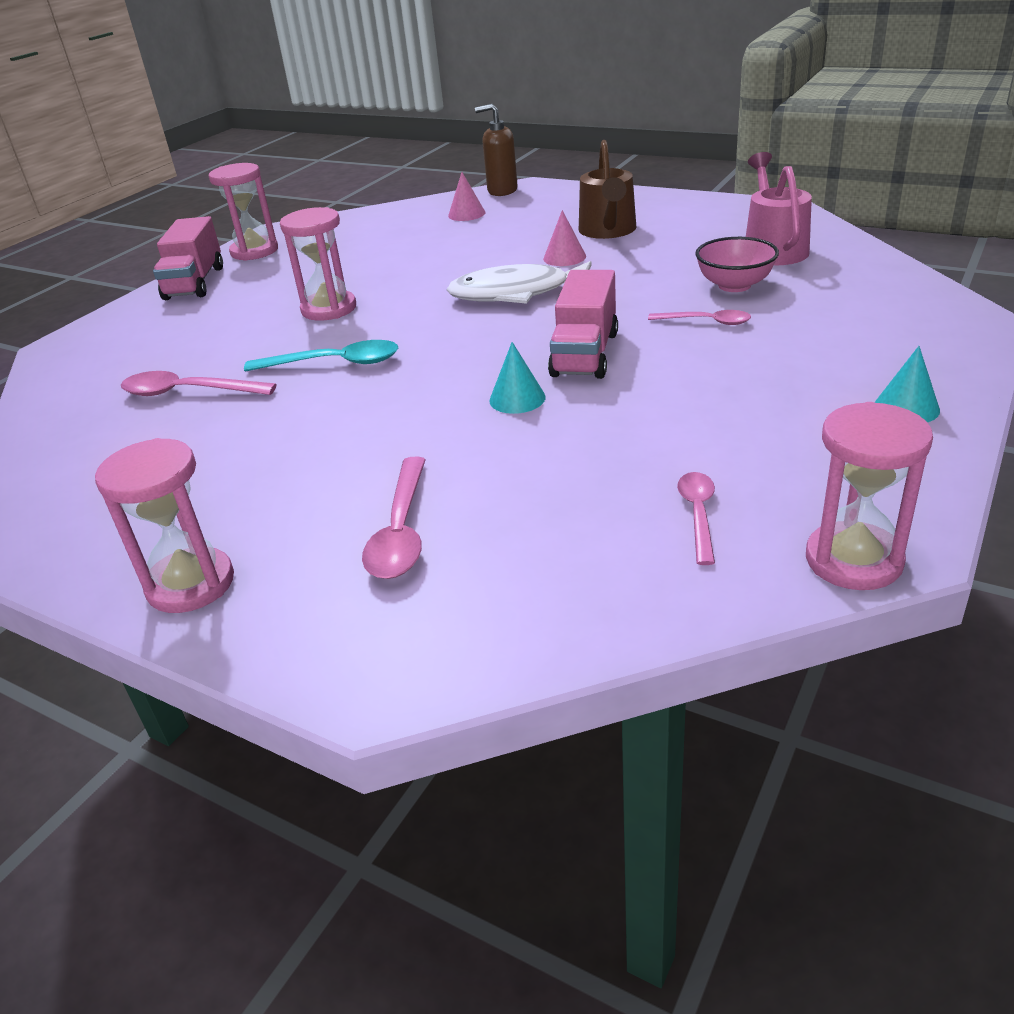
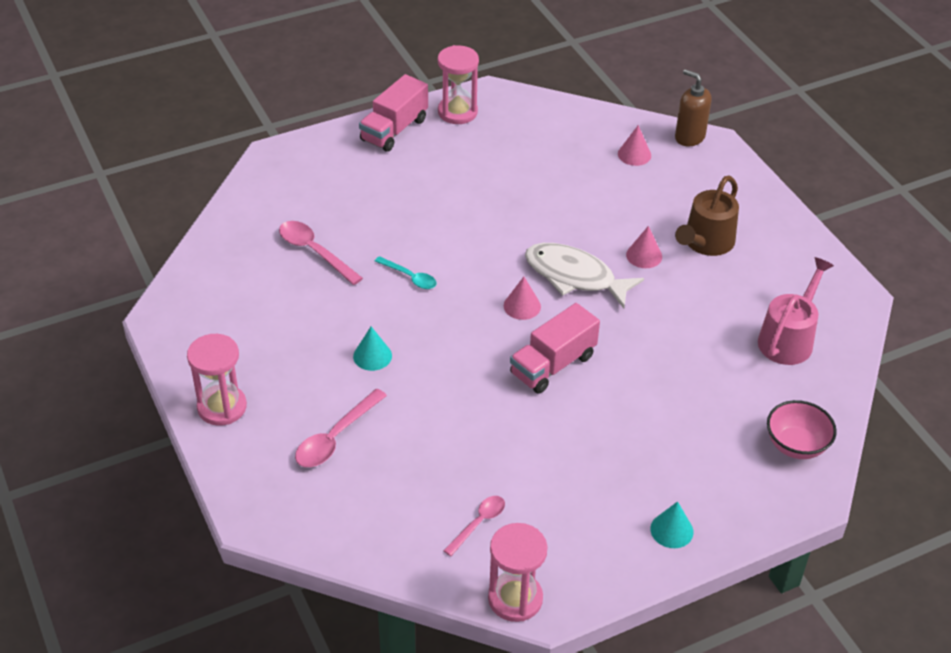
camera: 30 degrees right, 10 degrees up
turquoise spoon [244,340,398,372] -> turquoise spoon [375,256,436,289], size x0.65
pink hourglass [280,207,356,321] -> none
turquoise cone [489,342,546,414] -> turquoise cone moved to [353,327,392,371]
pink spoon [648,310,751,325] -> none
pink bowl [695,237,779,292] -> pink bowl moved to [767,400,837,459]
none -> pink cone [504,277,541,320]

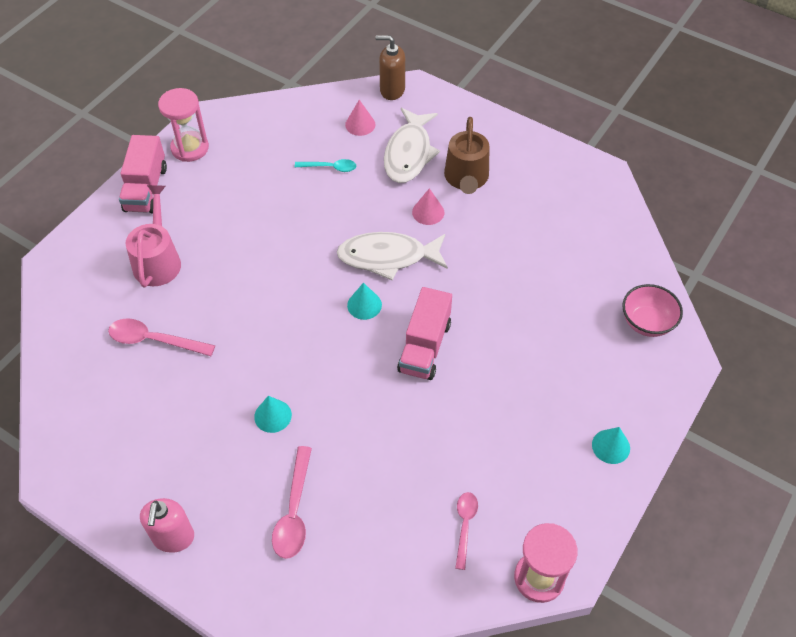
camera: 30 degrees left, 10 degrees up
pink hourglass [187,334,247,426] -> pink soap dispenser [140,498,194,553]
turquoise spoon [375,256,436,289] -> turquoise spoon moved to [295,159,356,172]
pink cone [504,277,541,320] -> turquoise cone [347,283,382,320]
pink watering can [758,257,834,365] -> pink watering can moved to [126,185,181,287]
none -> white fish [384,108,440,183]

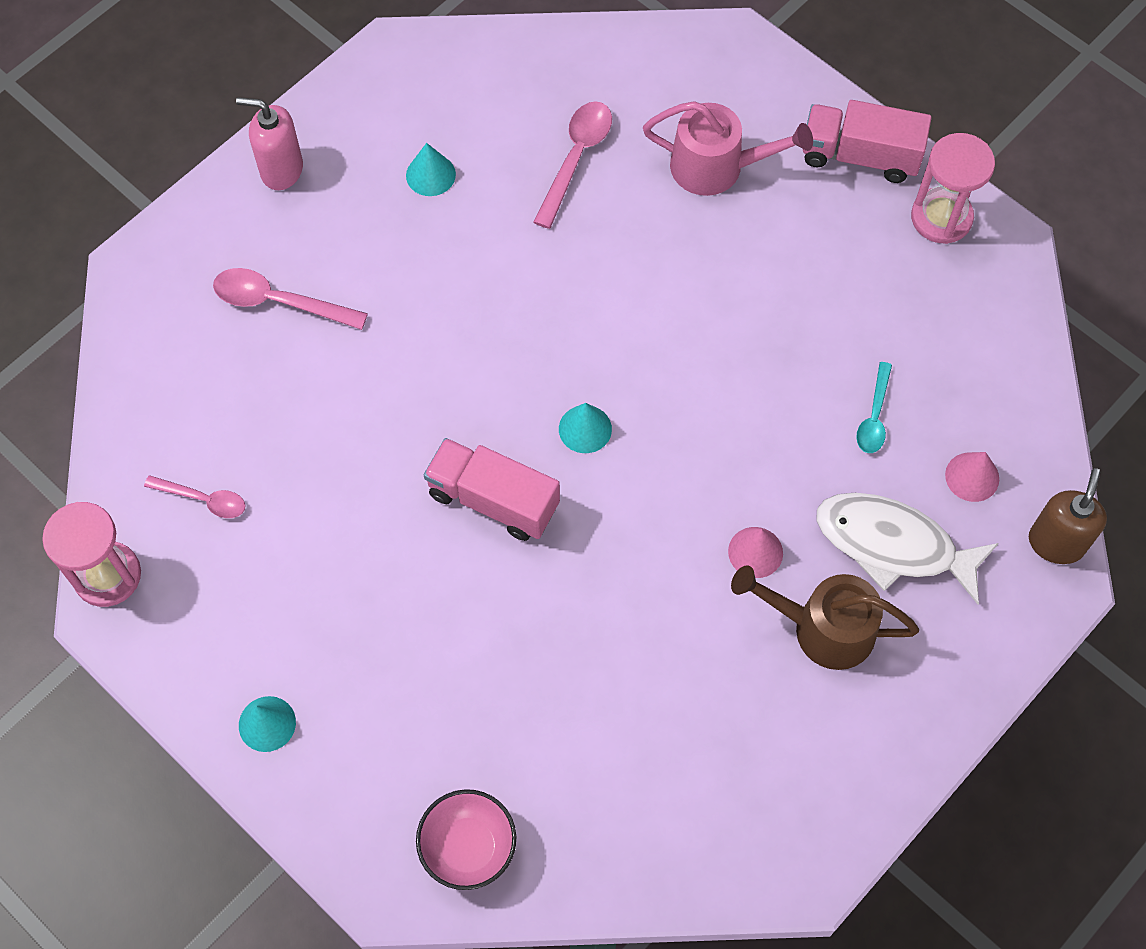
camera: 100 degrees right, 10 degrees up
turquoise cone [254,396,292,433] -> turquoise cone moved to [406,143,456,196]
white fish [337,232,448,280] -> none

